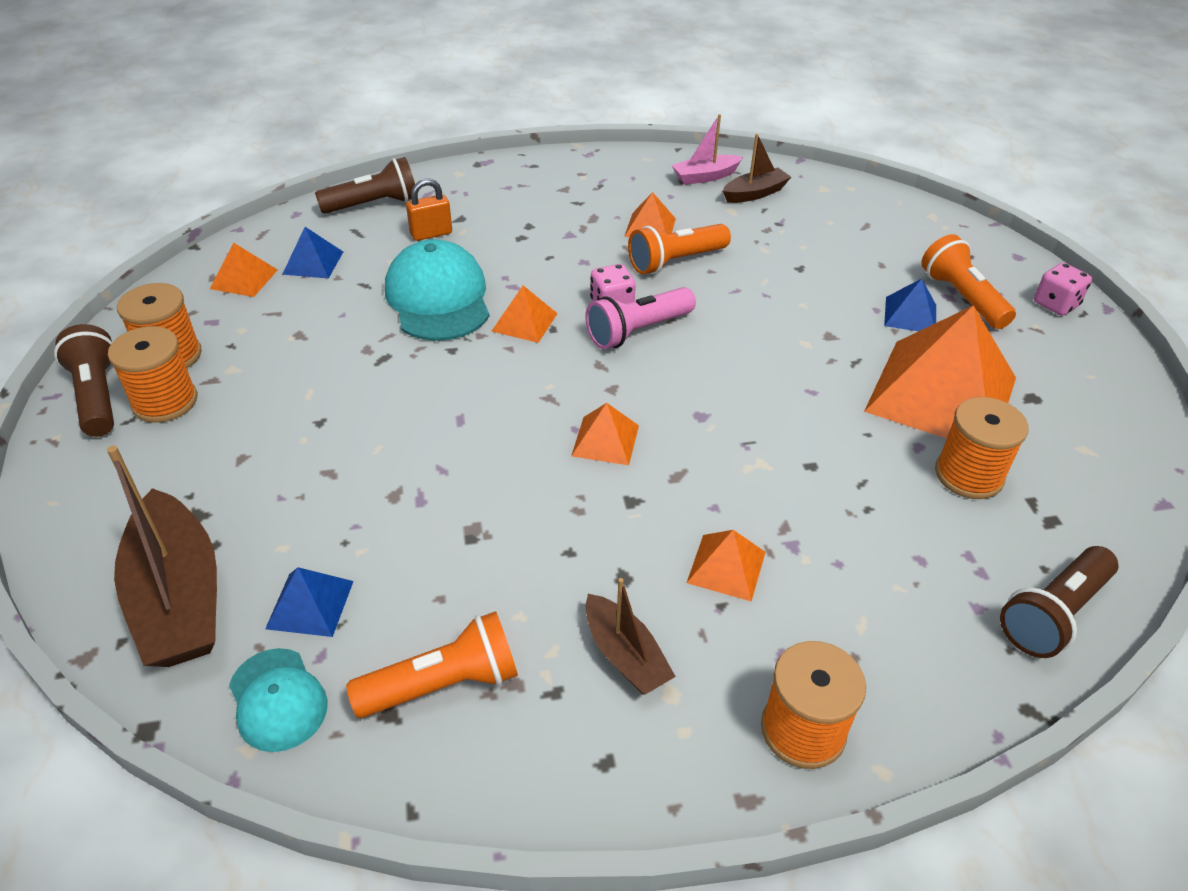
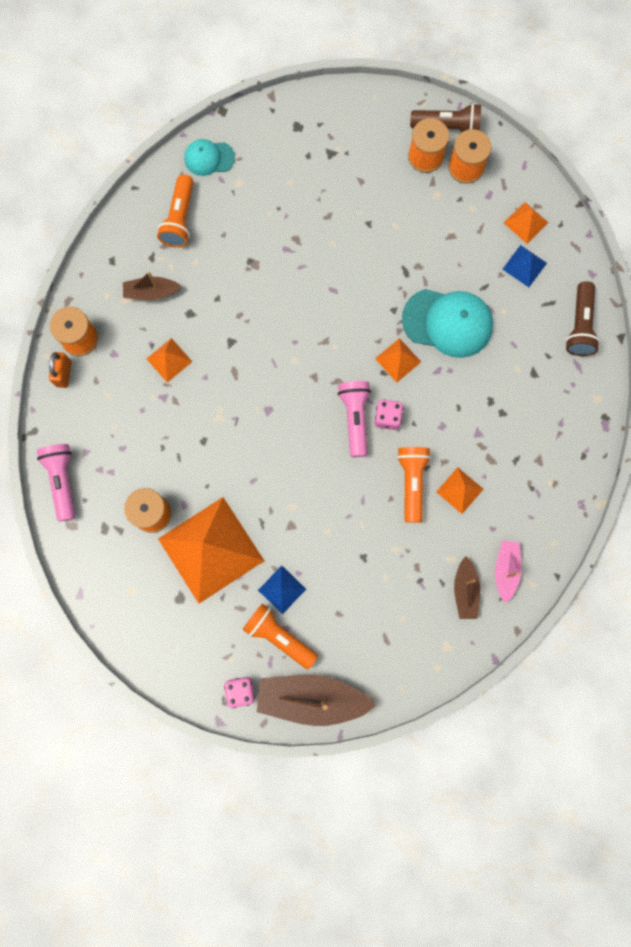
camera: 120 degrees right, 35 degrees up
brown boat [107,445,217,667] -> brown boat moved to [257,675,375,726]
blue pyramid [265,567,354,637] -> none
orange padlock [406,179,452,241] -> orange padlock moved to [49,352,72,388]
orange pyramid [571,403,639,465] -> none
orange flashlight [921,234,1016,329] -> orange flashlight turned 150 degrees counterclockwise [243,603,318,669]
brown flashlight [1000,546,1118,658] -> pink flashlight [37,444,75,521]

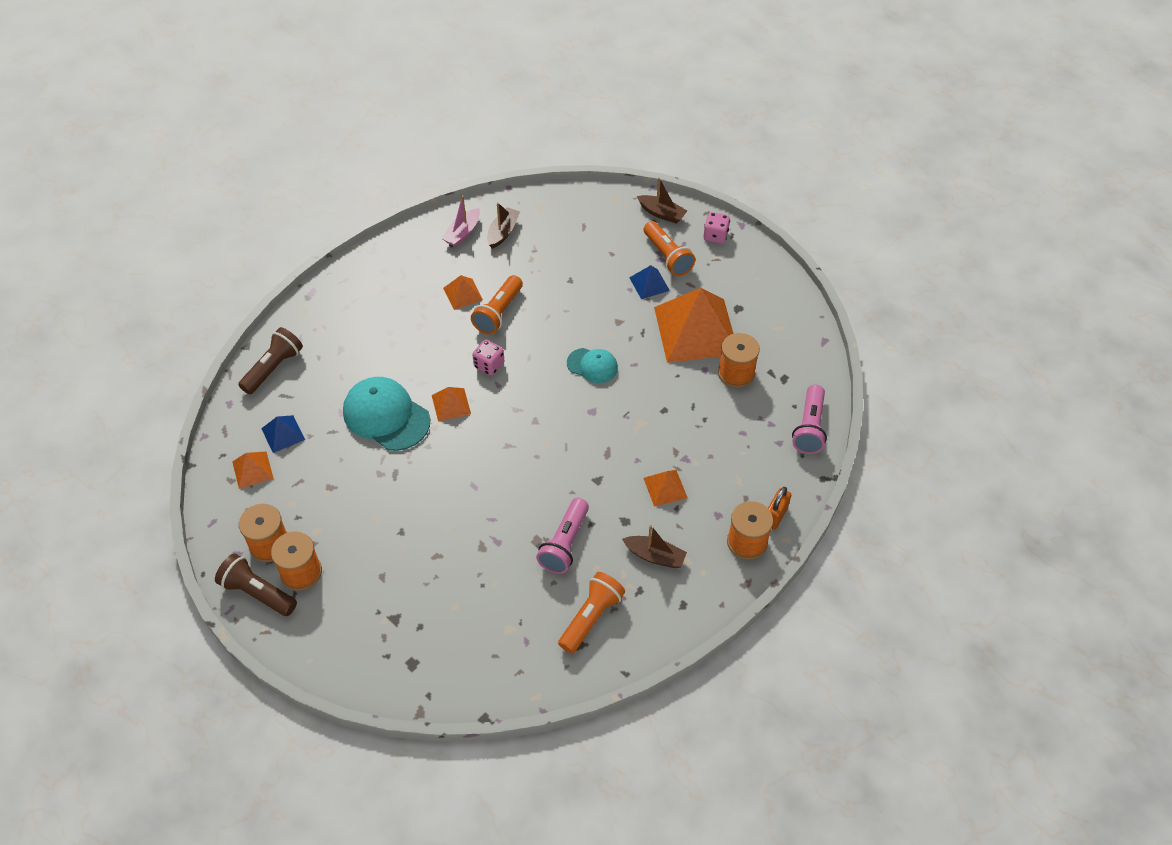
camera: 155 degrees left, 25 degrees down
turquoise cap [184,139,235,176] -> turquoise cap moved to [567,348,618,383]
brown boat [257,675,375,726] -> brown boat [637,177,687,224], size x0.55
pink flashlight [338,381,371,457] -> pink flashlight moved to [536,498,589,574]

